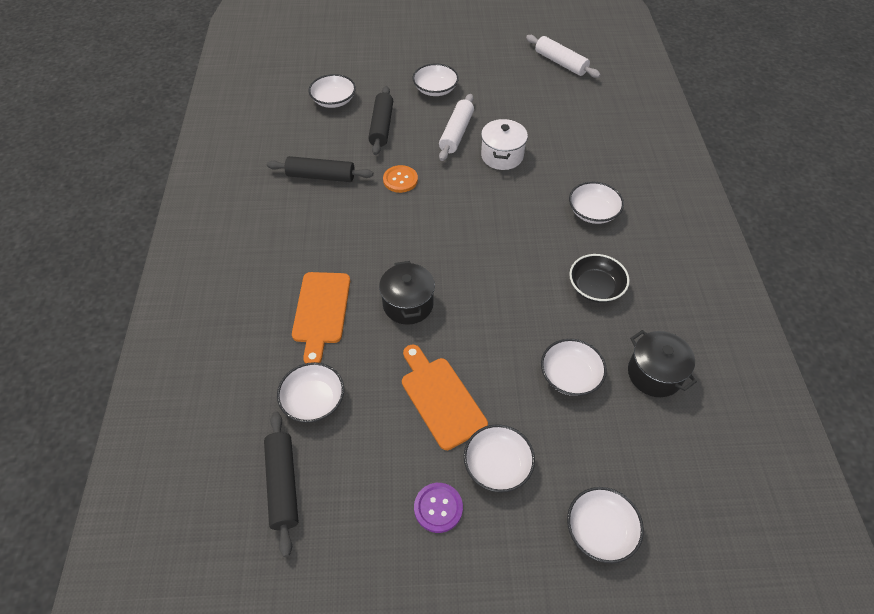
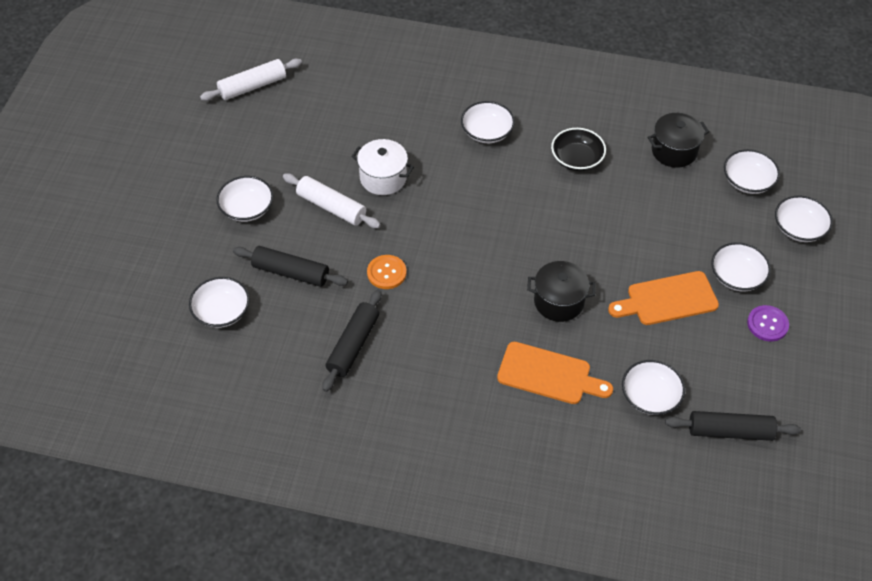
camera: 75 degrees left, 0 degrees up
white bowl [541,339,607,396] -> white bowl moved to [724,149,780,194]

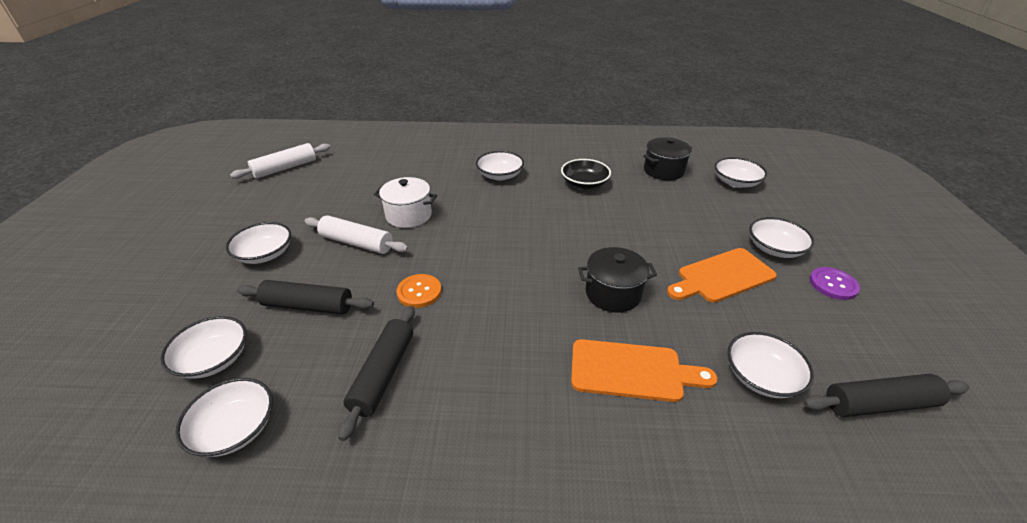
camera: 10 degrees left, 15 degrees down
white bowl [775,195,833,242] -> white bowl moved to [175,378,273,457]

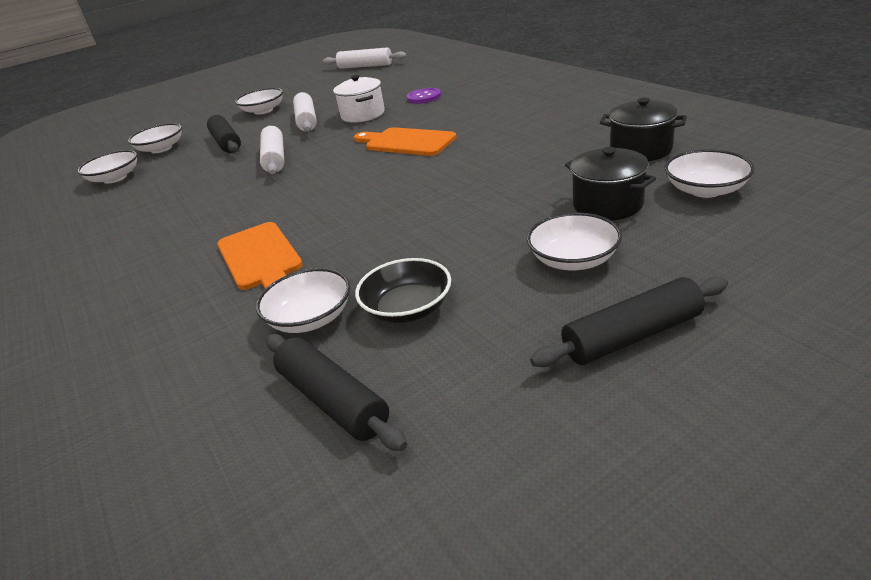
camera: 60 degrees right, 5 degrees down
black rolling pin [338,306,415,441] -> black rolling pin moved to [530,276,728,367]
orange button [397,274,442,308] -> white rolling pin [260,126,284,174]
white bowl [476,151,524,181] -> none
black bowl [561,159,611,189] -> black bowl moved to [355,258,451,323]
black pot [578,247,657,312] -> black pot moved to [565,147,656,220]
orange cutting board [667,248,777,303] -> orange cutting board moved to [354,127,457,156]
purple button [809,267,860,300] -> purple button moved to [407,88,441,104]

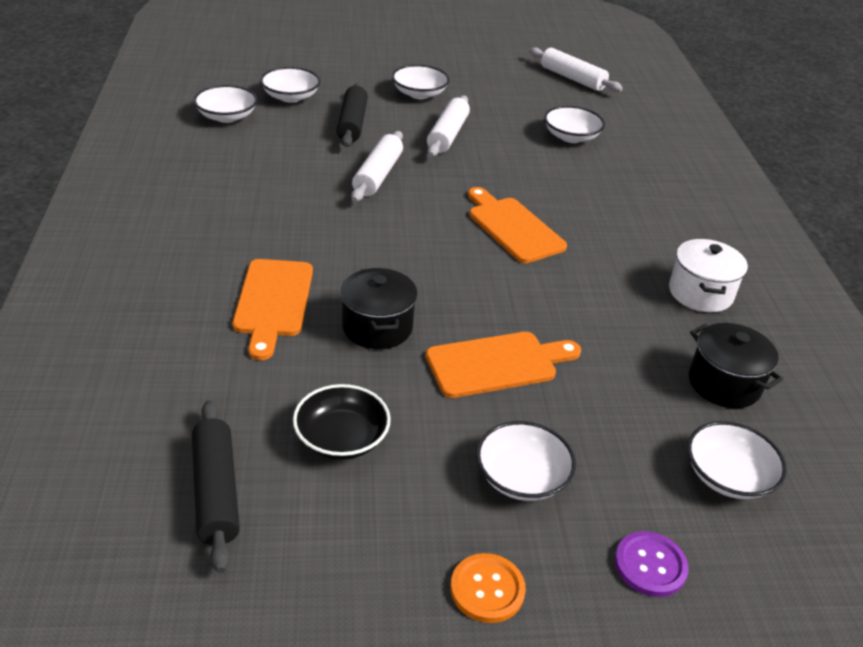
camera: 20 degrees right, 5 degrees up
white bowl [256,268,350,333] -> white bowl moved to [544,106,605,143]
white pot [333,75,385,123] -> white pot moved to [669,239,748,312]
purple button [407,88,441,104] -> purple button moved to [615,531,688,597]
black rolling pin [530,276,728,367] -> orange button [451,553,526,623]
black pot [565,147,656,220] -> black pot moved to [340,268,418,349]
none -> orange cutting board [426,332,581,398]

